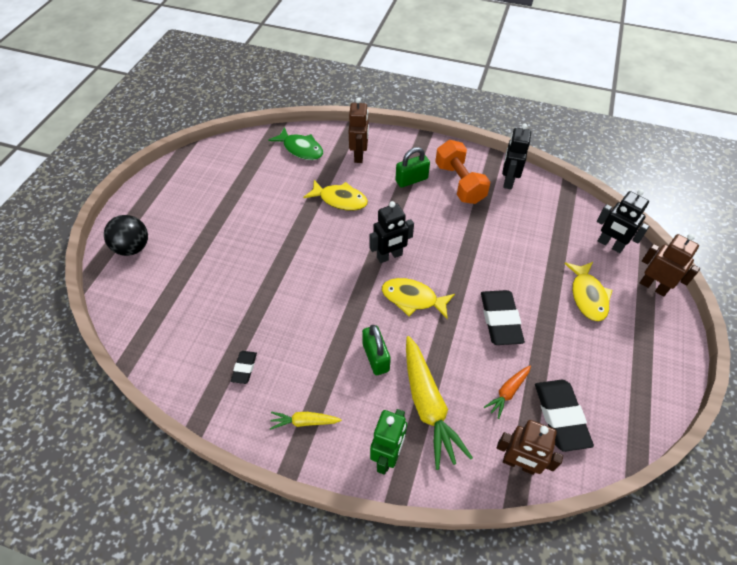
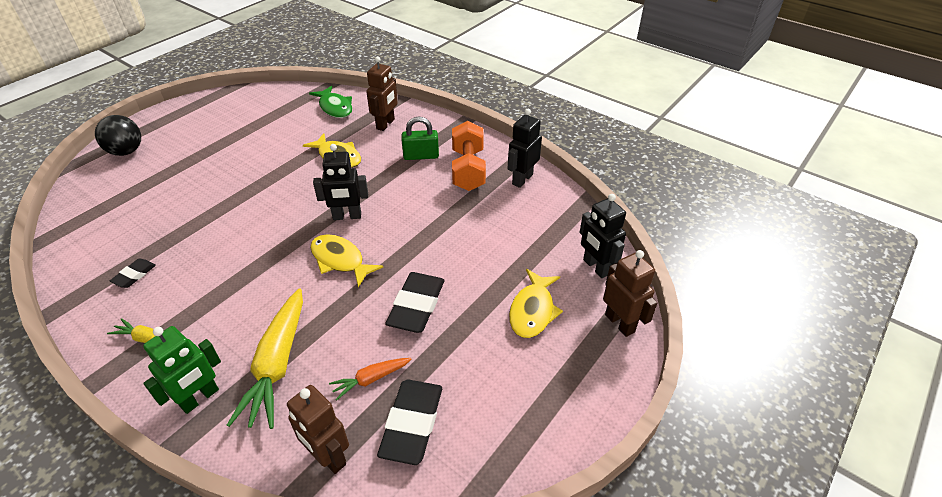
camera: 20 degrees right, 10 degrees down
green padlock [362,325,391,375] -> none

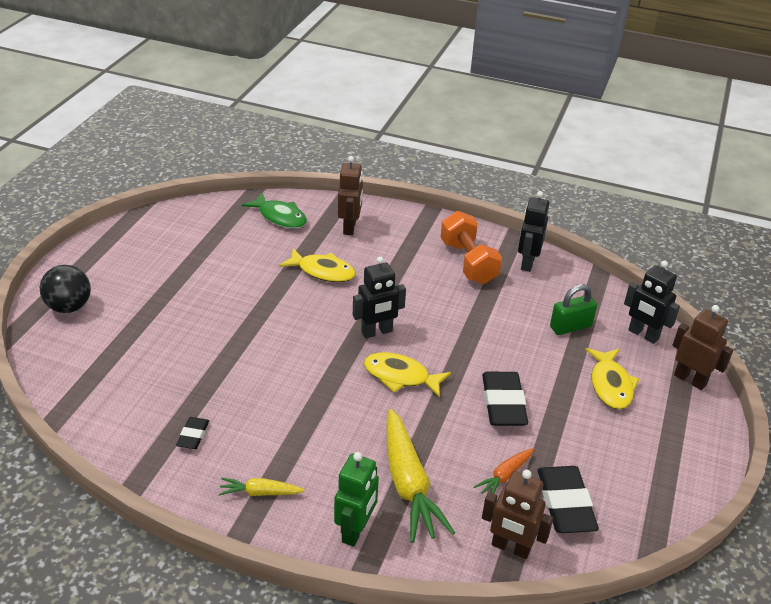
camera: 20 degrees left, 5 degrees down
green padlock [402,117,439,160] -> green padlock moved to [550,284,597,335]

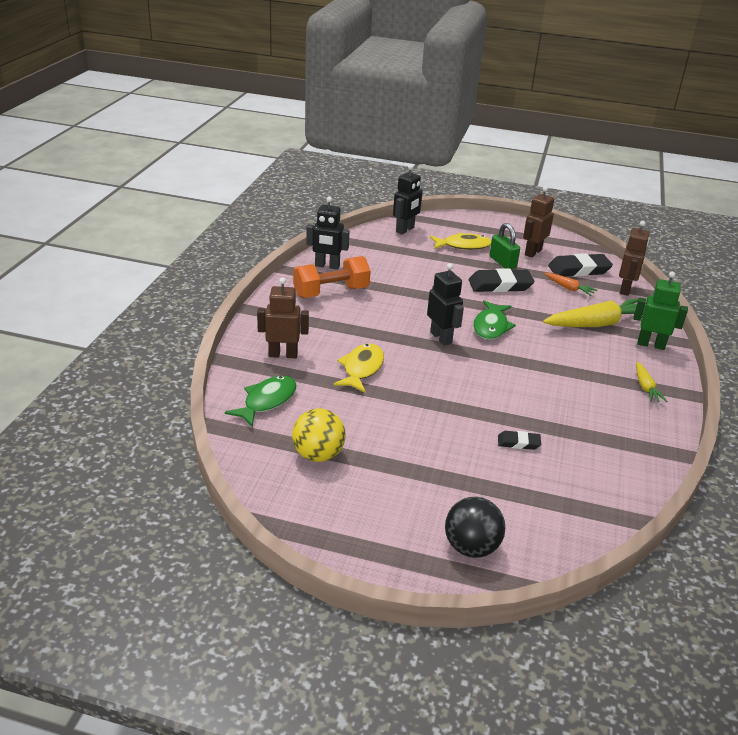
camera: 95 degrees left, 5 degrees down
black eraser [176,417,209,449] -> black eraser moved to [498,431,541,450]
yellow fish [364,352,451,398] -> green fish [473,300,516,340]
green padlock [550,284,597,335] -> green padlock moved to [489,223,520,269]
brown robot [672,305,733,390] -> brown robot moved to [523,186,554,258]
none -> yellow ball [292,408,346,462]

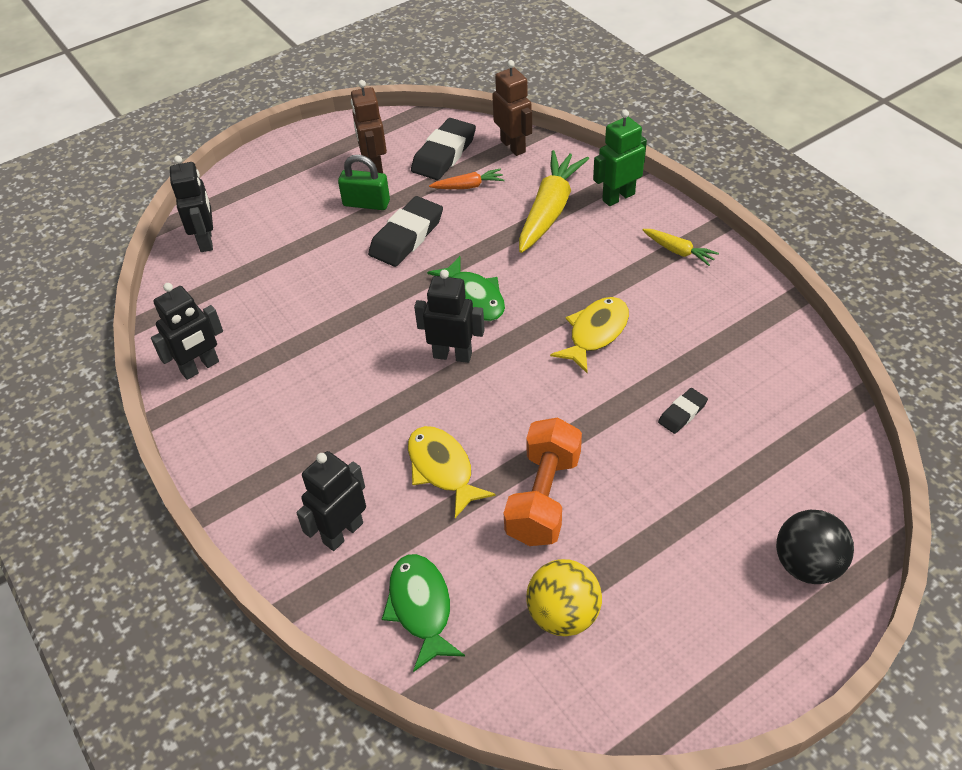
camera: 45 degrees left, 15 degrees up
brown robot [257,277,309,358] -> black robot [296,451,366,551]
orange dumbbell [293,256,371,298] -> orange dumbbell moved to [504,417,582,546]
yellow fish [430,233,491,250] -> yellow fish moved to [550,297,629,373]

